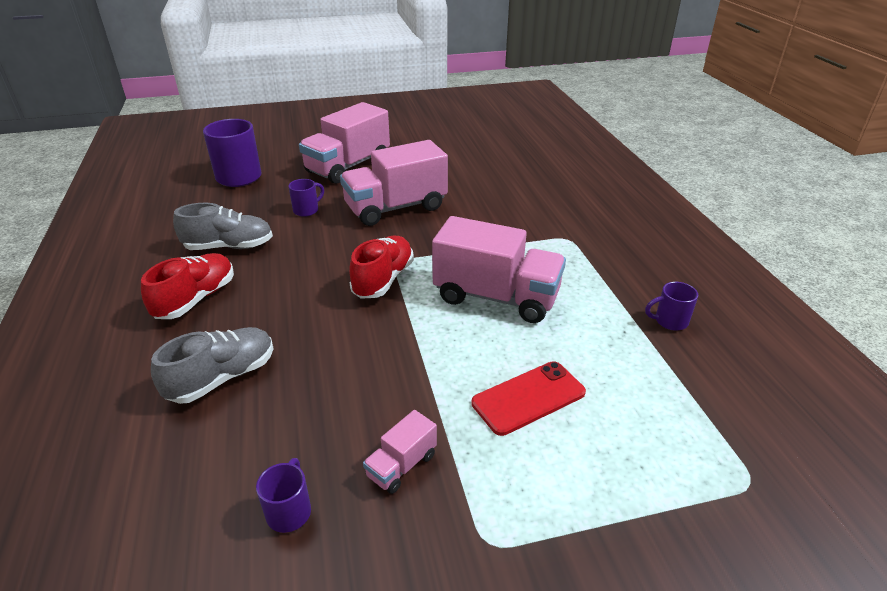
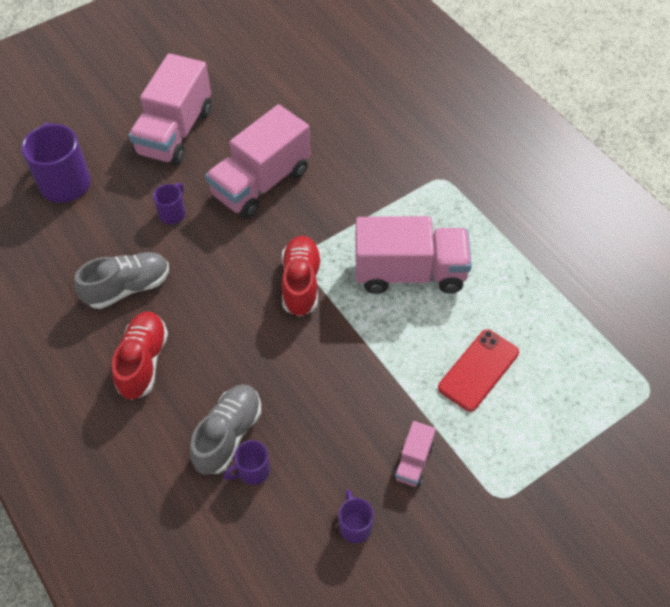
camera: 20 degrees left, 20 degrees up
purple mug [645,282,698,331] -> purple mug moved to [223,440,270,485]

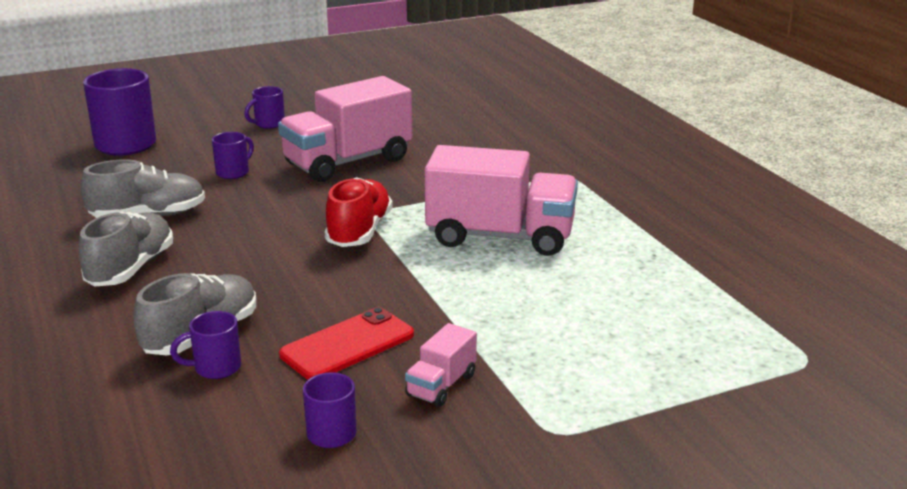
camera: 10 degrees right, 30 degrees down
red shoe [112,311,168,400] -> grey shoe [79,212,173,286]
pink truck [129,53,212,166] -> purple mug [244,86,285,129]
red phone [438,329,519,412] -> red phone moved to [279,307,414,379]

